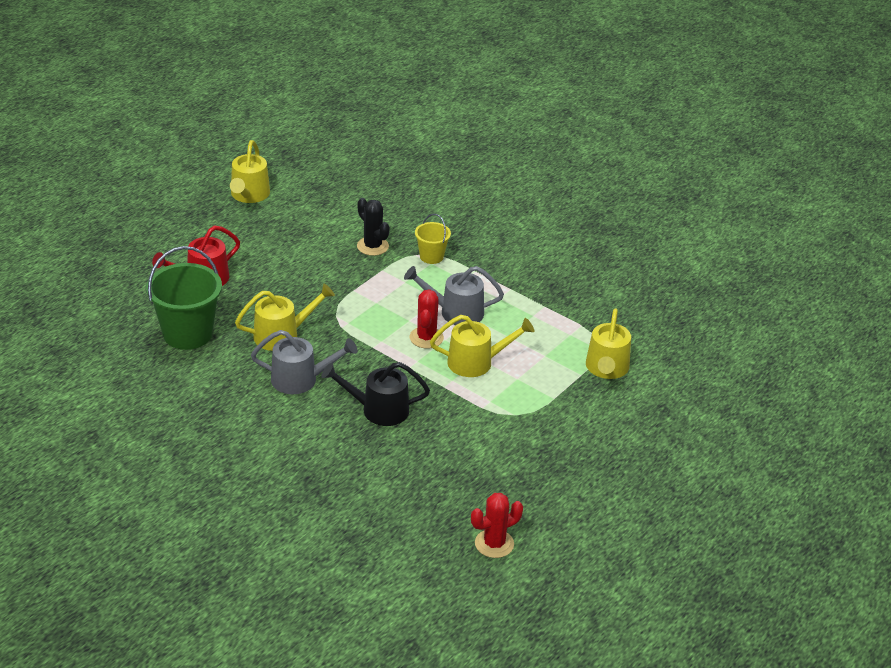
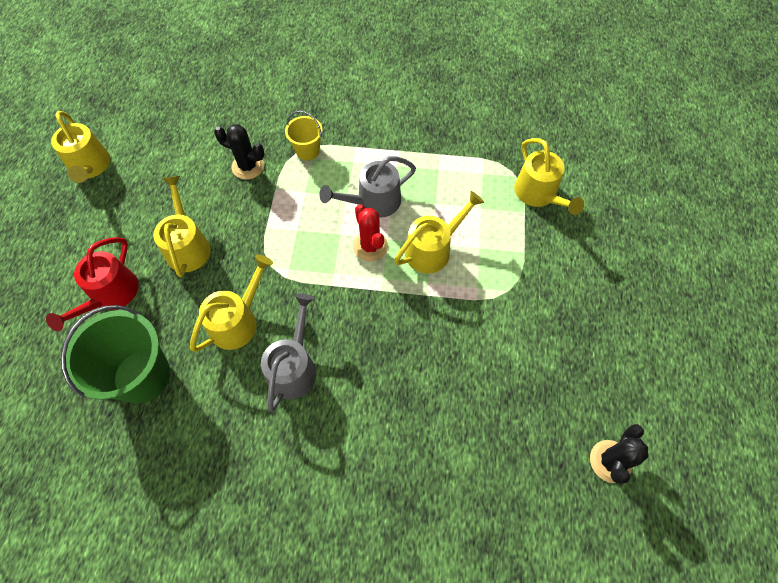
camera: 30 degrees left, 25 degrees up
grey watering can [251,330,357,394] -> grey watering can turned 45 degrees counterclockwise [261,293,316,412]
black watering can [321,362,430,426] -> none
red cactus [471,493,523,558] -> black cactus [590,424,649,484]
none -> yellow watering can [153,176,211,277]

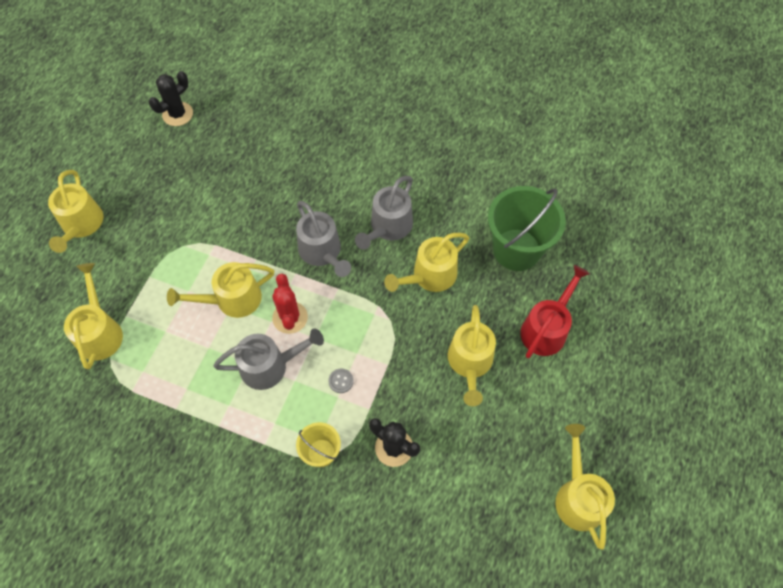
camera: 165 degrees left, 0 degrees up
none -> yellow watering can [48,170,103,253]
none -> grey watering can [296,201,351,277]
none -> grey button [328,369,354,393]

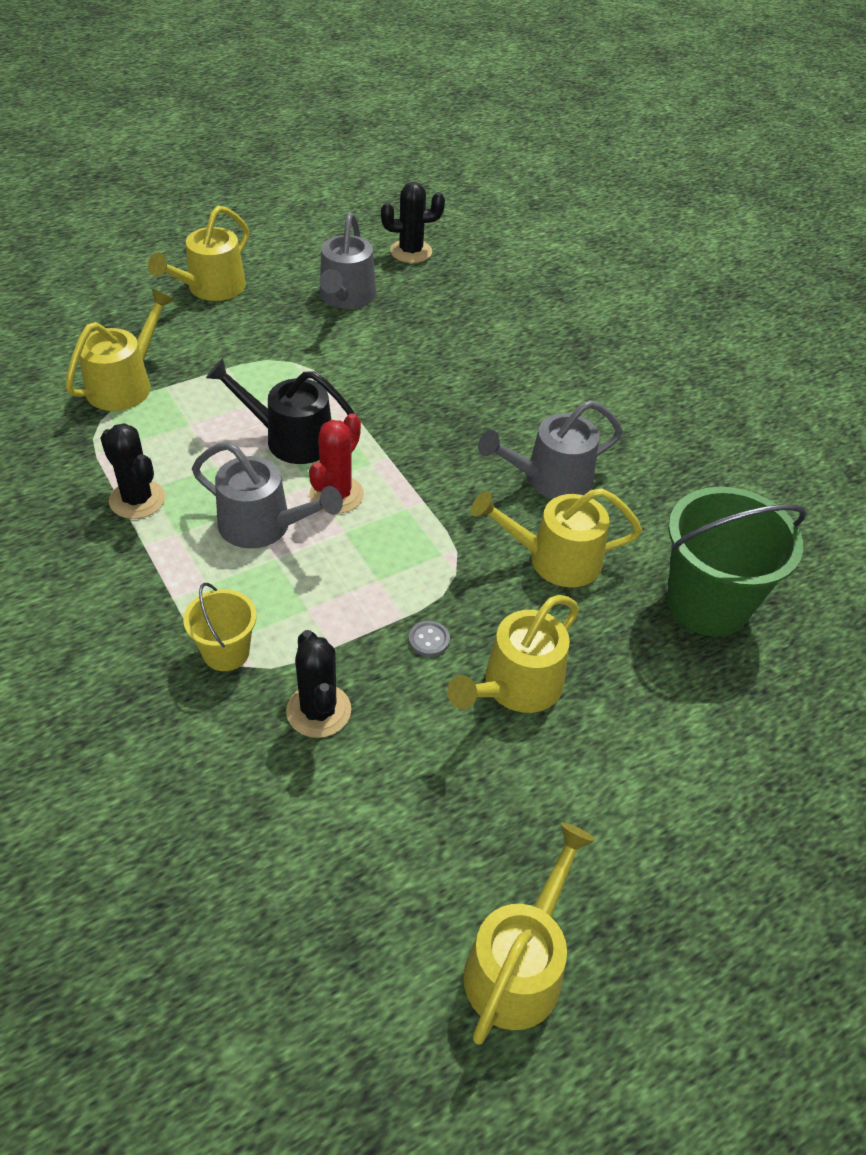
camera: 35 degrees right, 15 degrees down
yellow watering can [167,262,274,318] -> black watering can [206,358,355,464]
grey watering can [296,201,351,277] -> grey watering can moved to [320,213,376,309]
grey button [328,369,354,393] -> grey button moved to [409,621,450,657]
red watering can [520,265,590,358] -> none
none -> black cactus [100,423,165,519]

